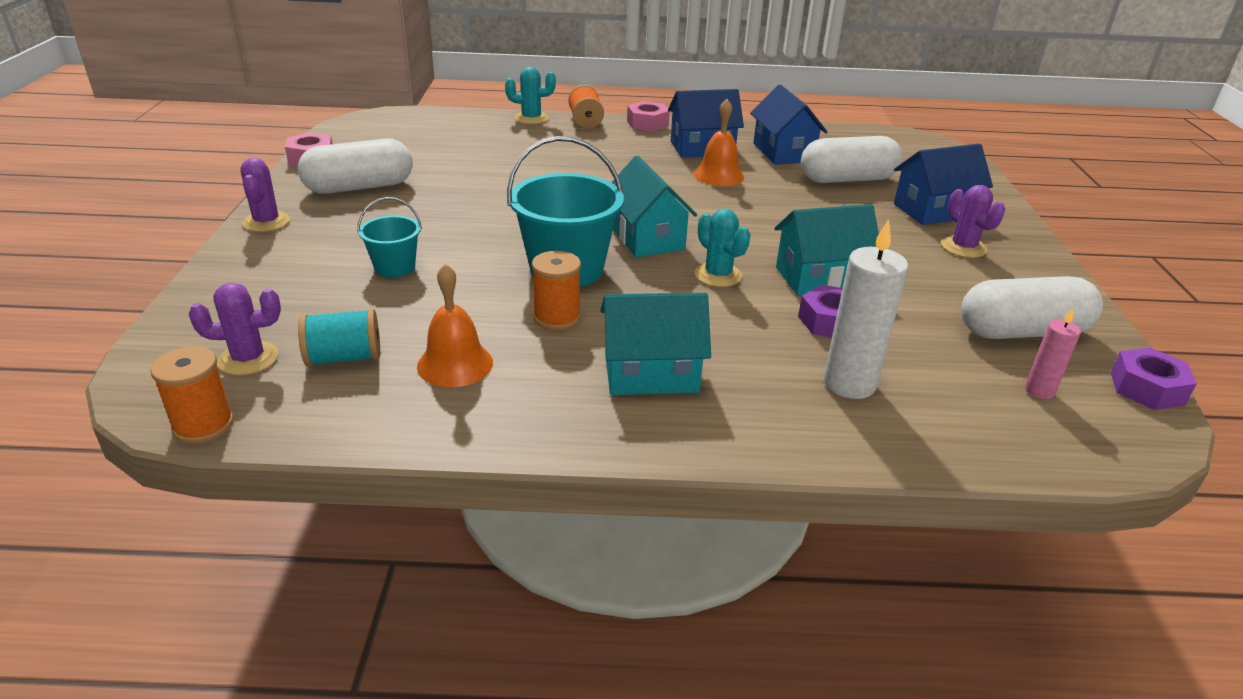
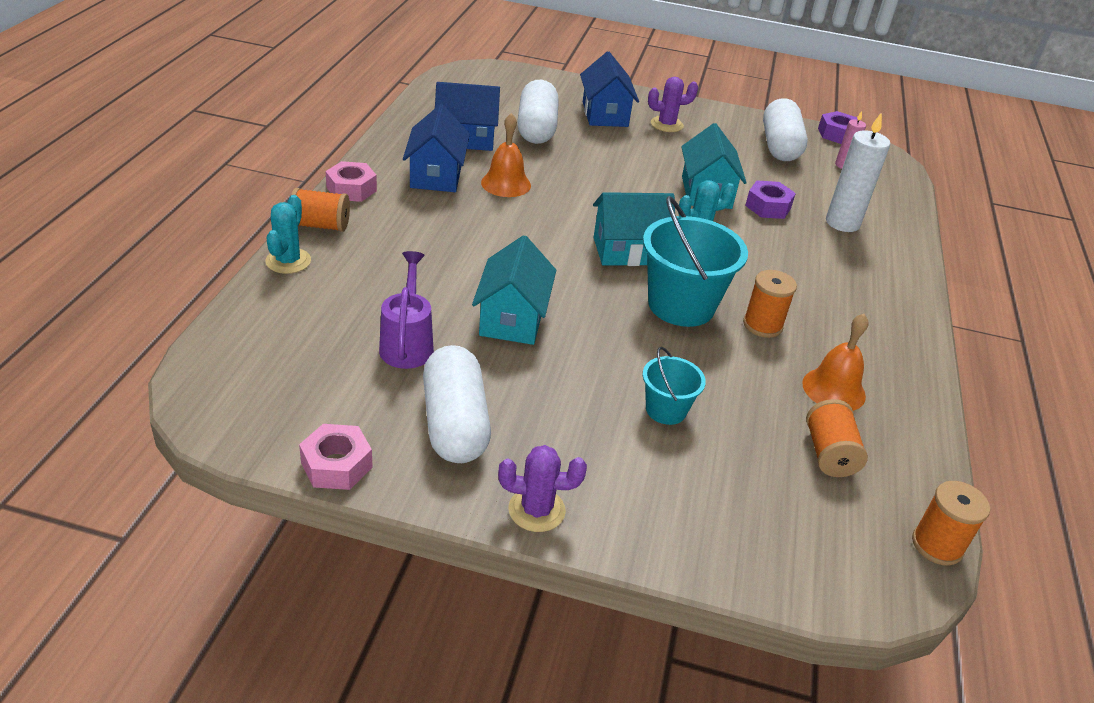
camera: 80 degrees left, 5 degrees up
purple cactus [189,283,281,375] -> none
turquoise spool [298,309,380,366] -> orange spool [806,399,868,477]
turquoise house [600,293,711,395] -> turquoise house moved to [472,235,556,345]
none -> purple watering can [379,251,434,369]

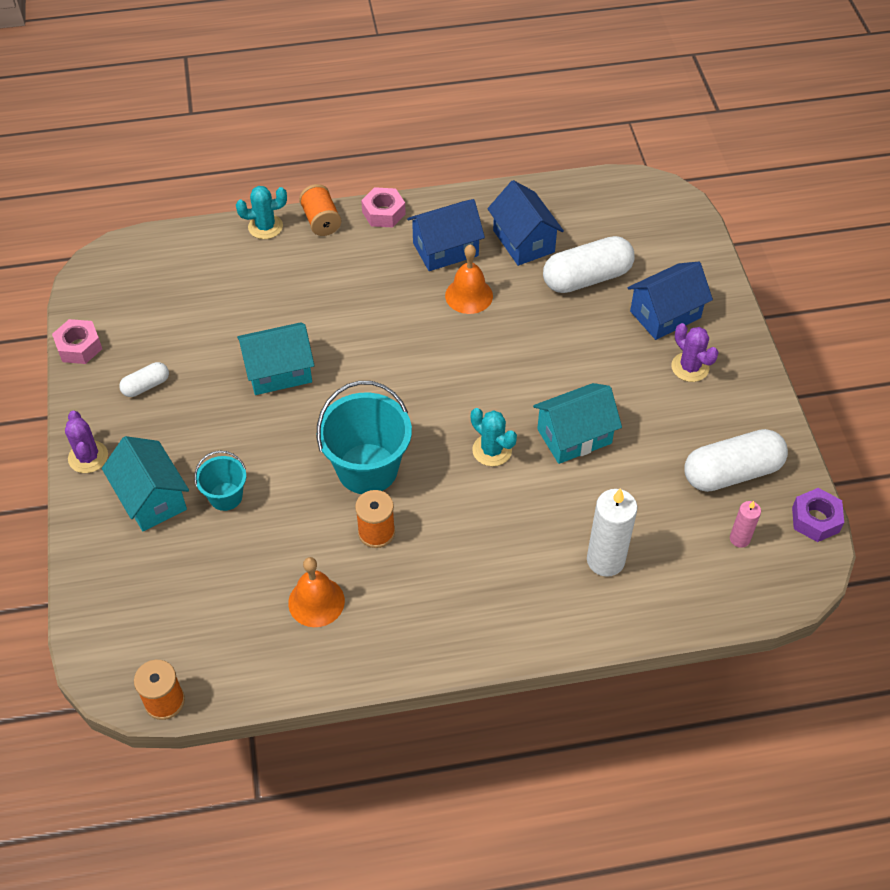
camera: 70 degrees right, 15 degrees up
purple watering can [379,251,434,369] -> none
white capsule [423,345,491,463] -> white capsule [119,362,169,397], size x0.51
turquoise house [593,192,675,266] -> turquoise house moved to [102,436,189,531]
purple nut [745,180,796,219] -> none
orange spool [806,399,868,477] -> none

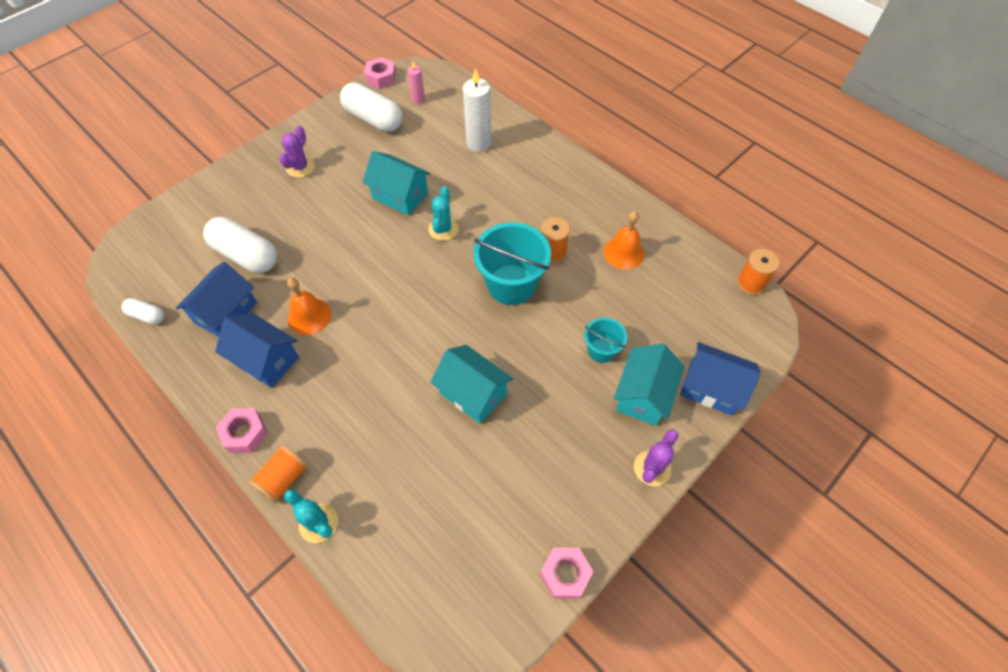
camera: 125 degrees left, 5 degrees up
white capsule [119,362,169,397] -> white capsule moved to [121,298,164,325]
blue house [628,262,713,340] -> blue house moved to [680,342,761,416]
purple nut [792,488,844,542] -> pink nut [364,58,396,89]

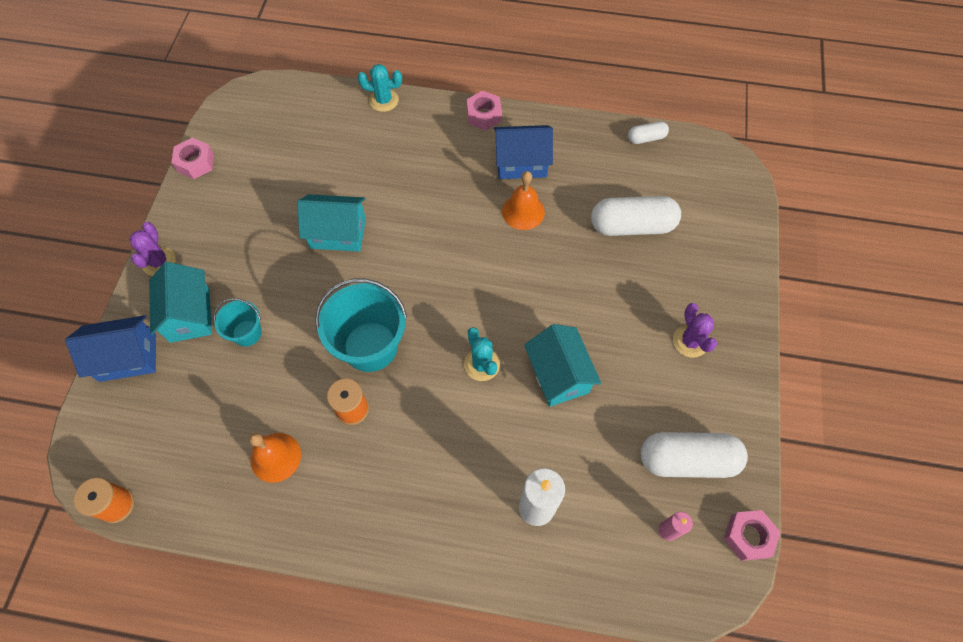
camera: 145 degrees right, 5 degrees up
blue house [176,262,257,337] -> none
orange spool [249,445,308,504] -> none
turquoise house [363,151,431,216] -> turquoise house turned 75 degrees clockwise [524,324,601,407]

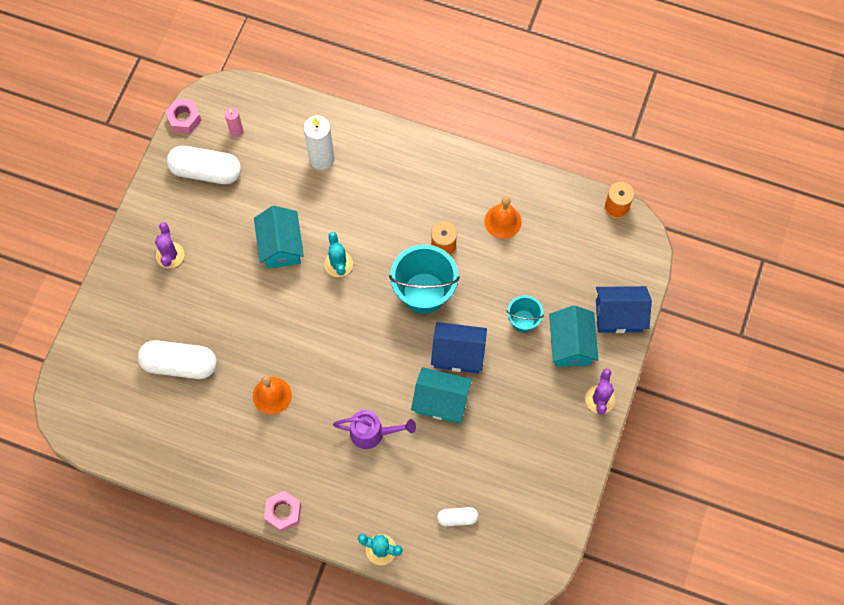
camera: 170 degrees left, 5 degrees up
pink nut [171,138,214,179] -> none
blue house [494,125,553,179] -> blue house moved to [431,322,487,373]
white capsule [628,121,669,144] -> white capsule moved to [437,507,479,526]
none -> purple watering can [333,410,416,449]

